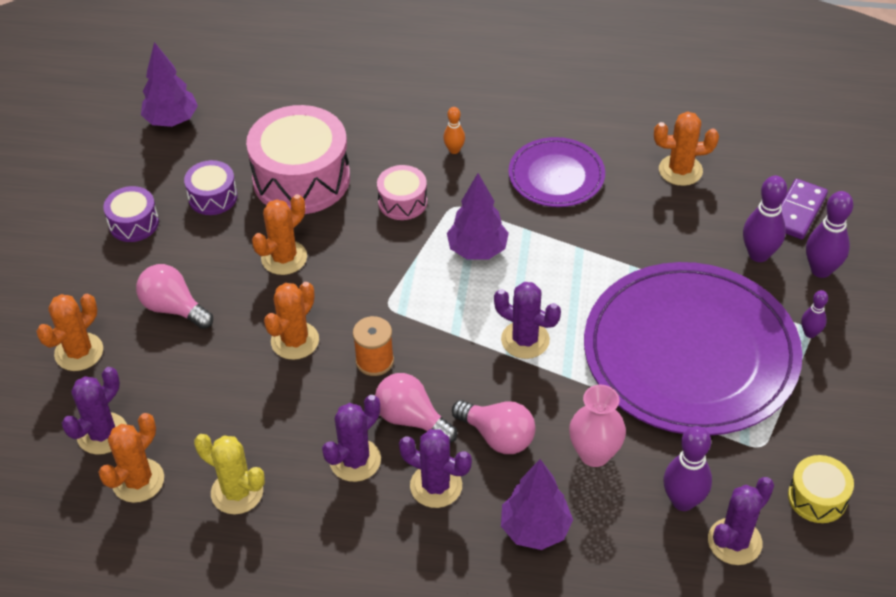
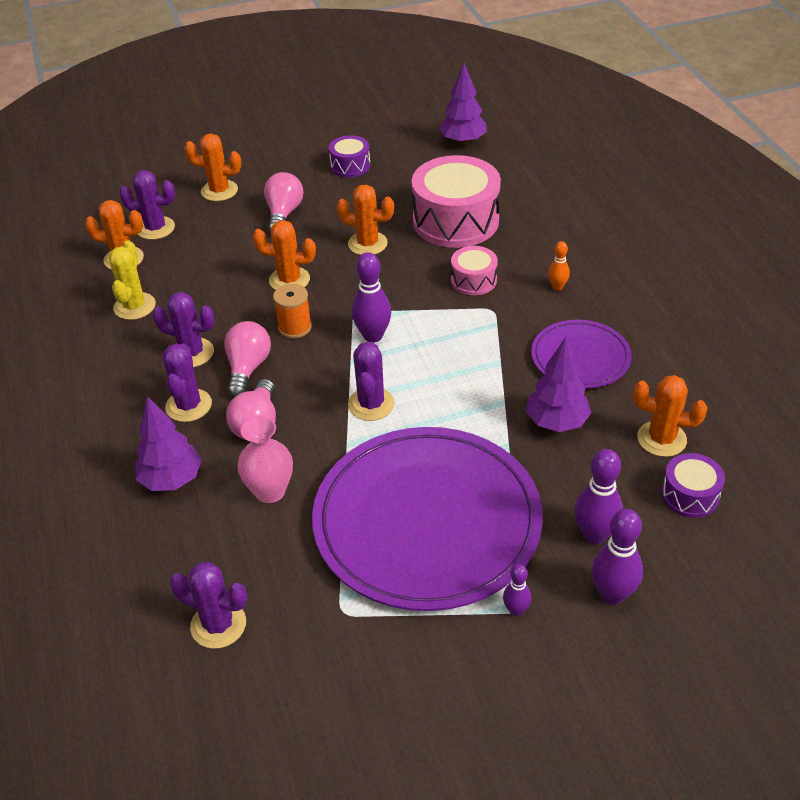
camera: 65 degrees right, 5 degrees down
purple drum [184,160,237,215] -> purple drum moved to [661,453,725,518]
purple tree [447,173,509,260] -> purple tree moved to [526,337,591,432]
orange cactus [654,112,719,186] -> orange cactus turned 45 degrees counterclockwise [633,375,707,457]
purple bowling pin [664,426,712,511] -> purple bowling pin moved to [352,252,391,343]
purple domino [781,179,828,239] -> none
yellow drum [788,455,854,523] -> none

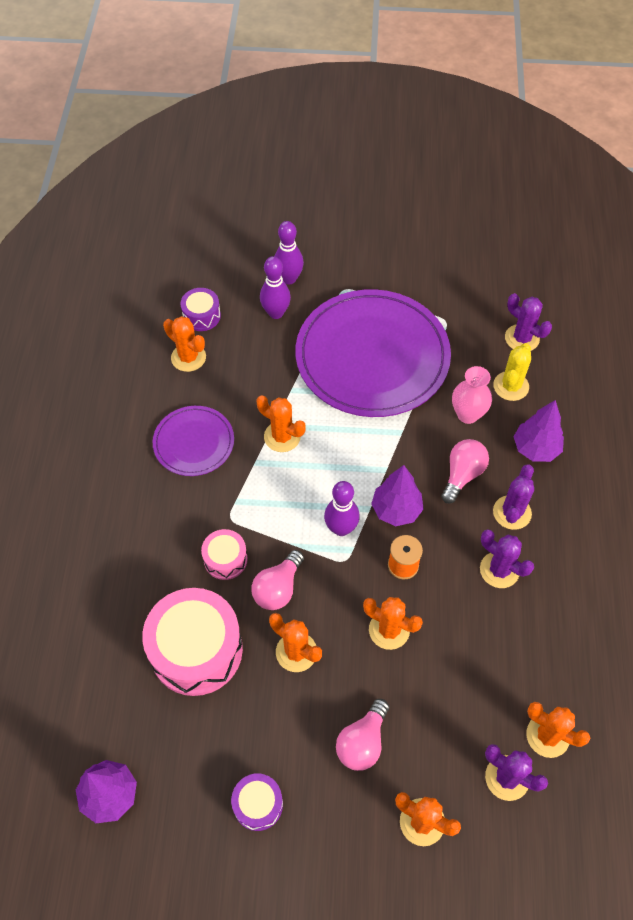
camera: 160 degrees left, 15 degrees up
yellow cactus [109,240,156,320] -> yellow cactus moved to [493,343,531,401]
pink light bulb [224,321,271,397] -> pink light bulb moved to [251,550,304,610]
purple cactus [348,342,395,421] -> none
purple bowling pin [503,564,531,616] -> none
purple tree [526,337,591,432] -> purple tree moved to [371,465,424,526]
orange bowling pin [548,241,570,290] -> none
none -> orange cactus [256,395,306,452]

